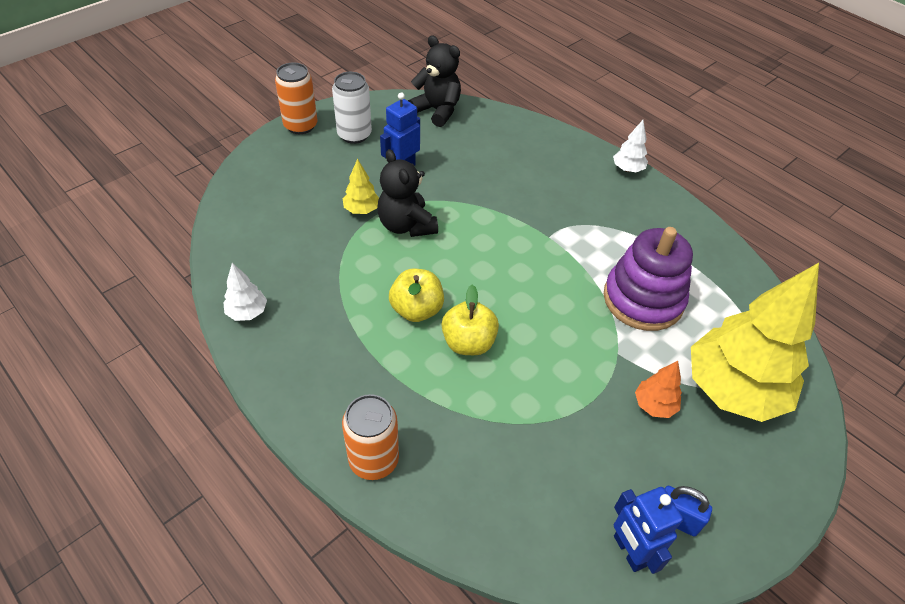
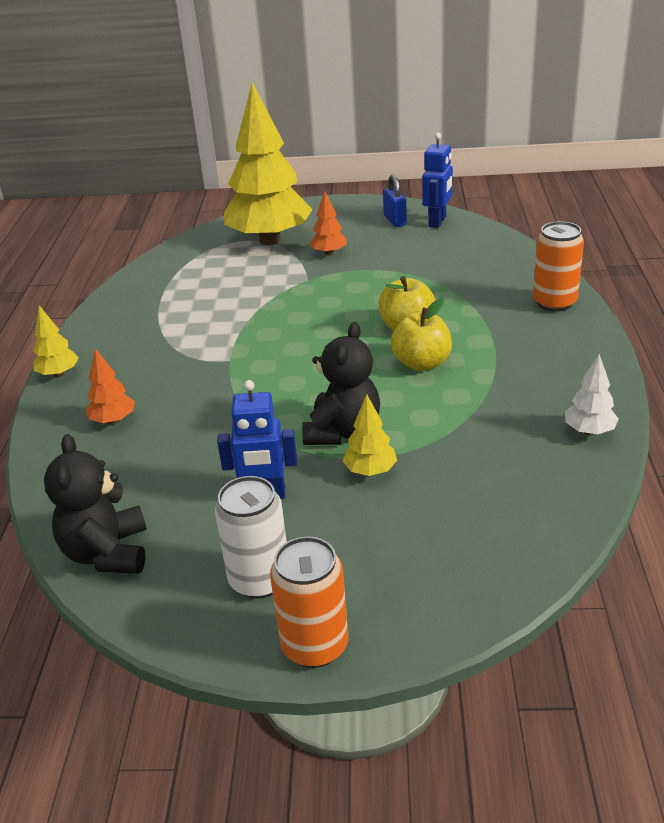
camera: 130 degrees left, 15 degrees down
purple stacking toy [604,227,693,331] -> none
white tree [613,120,648,172] -> yellow tree [33,305,79,377]
none -> orange tree [86,348,135,424]

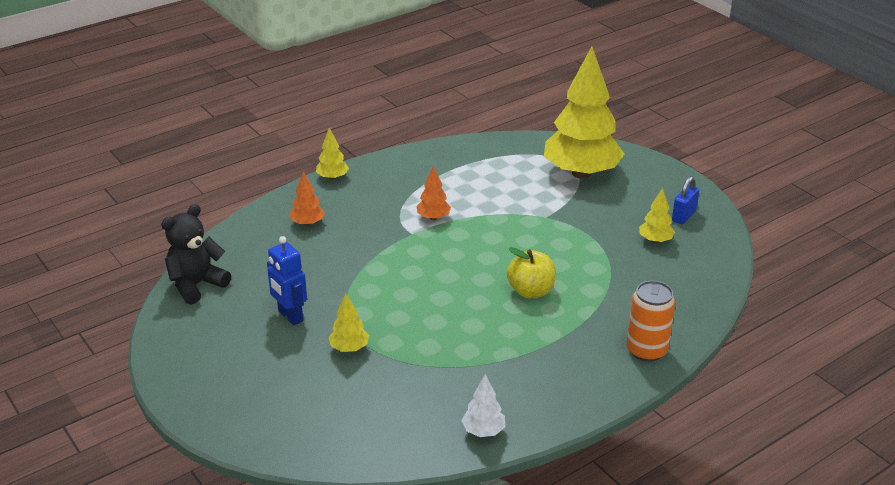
camera: 50 degrees right, 0 degrees up
white can [215,476,287,599] -> none
orange can [270,536,348,668] -> none
black teddy bear [302,322,380,445] -> none
orange tree [309,191,347,256] -> orange tree moved to [416,166,451,220]
yellow apple [391,298,452,371] -> none
blue robot [422,133,453,228] -> none
none -> yellow tree [639,188,675,243]

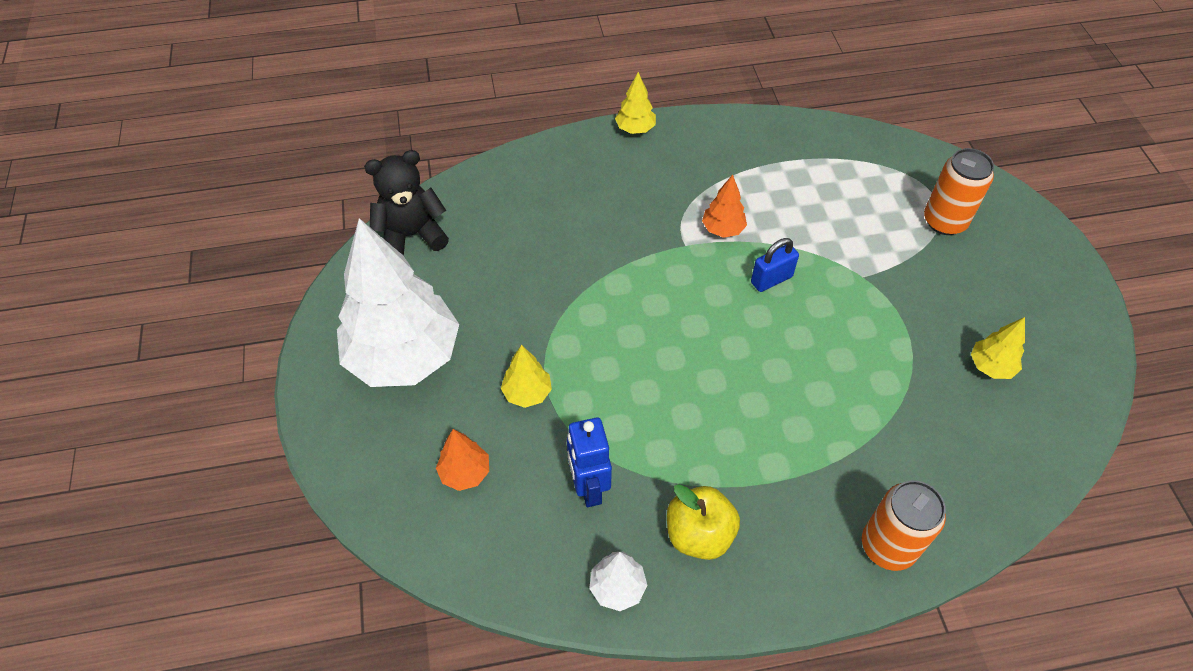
camera: 25 degrees right, 20 degrees up
blue robot [267,236,307,325] -> blue robot moved to [567,417,612,507]
orange tree [290,171,325,226] -> orange tree moved to [436,429,489,491]
yellow apple [507,247,556,298] -> yellow apple moved to [667,484,740,560]
yellow tree [544,46,624,179] -> orange can [924,148,994,235]
blue padlock [672,176,699,224] -> blue padlock moved to [751,238,799,292]
none -> white tree [337,218,459,387]

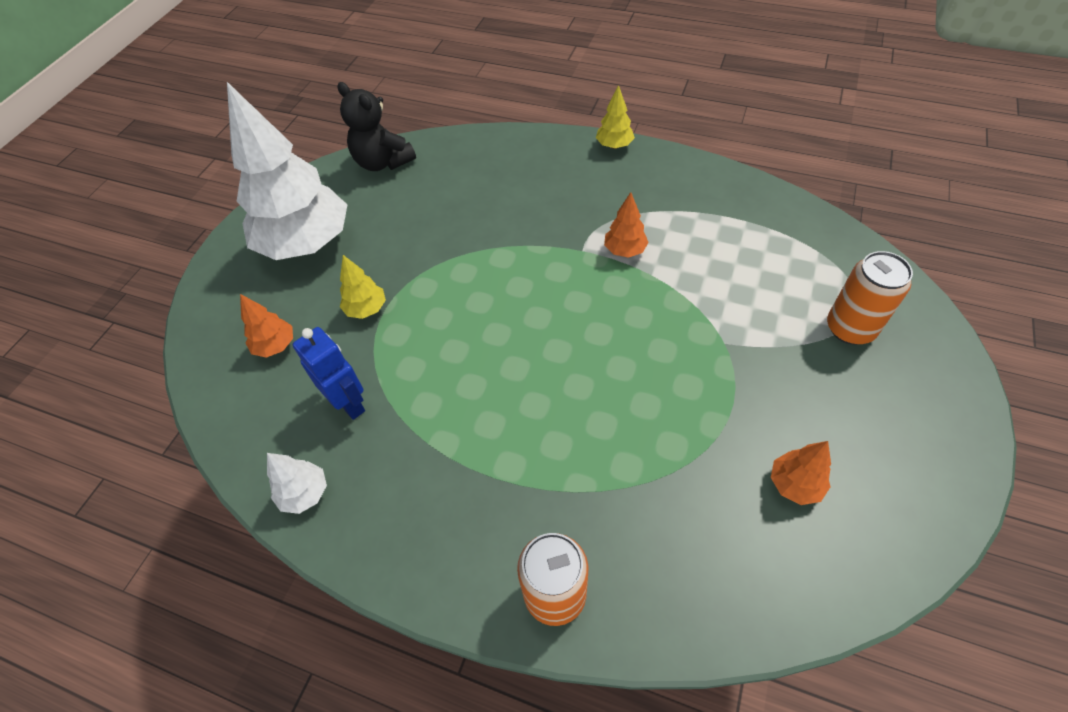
camera: 35 degrees right, 0 degrees up
black teddy bear [364,150,449,256] -> black teddy bear turned 150 degrees counterclockwise [337,82,416,171]
blue robot [567,417,612,507] -> blue robot turned 120 degrees clockwise [293,327,365,420]
yellow apple [667,484,740,560] -> none
blue padlock [751,238,799,292] -> none
yellow tree [971,317,1025,379] -> orange tree [771,441,831,505]

